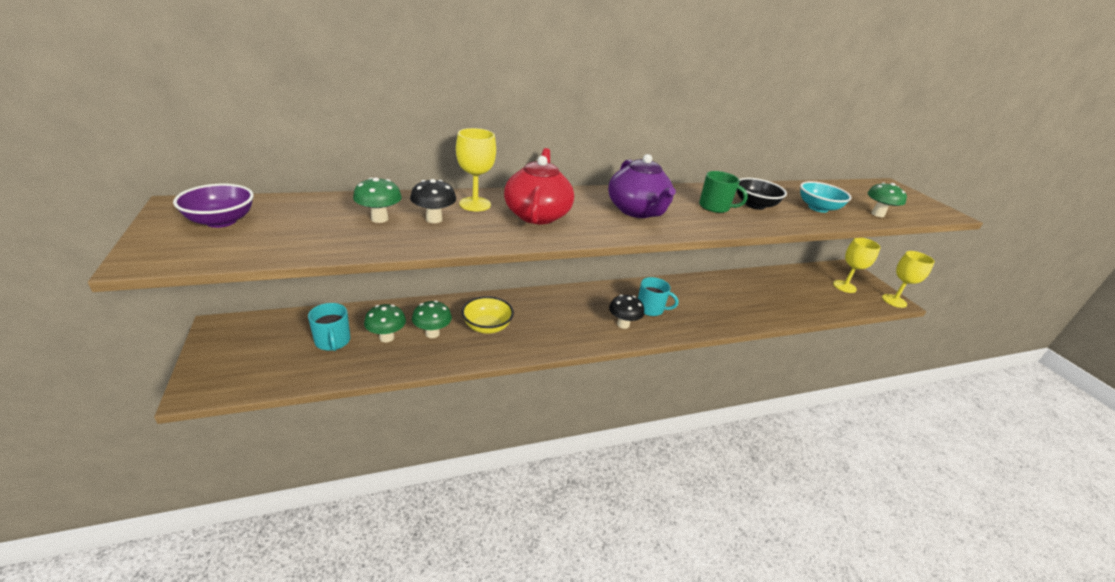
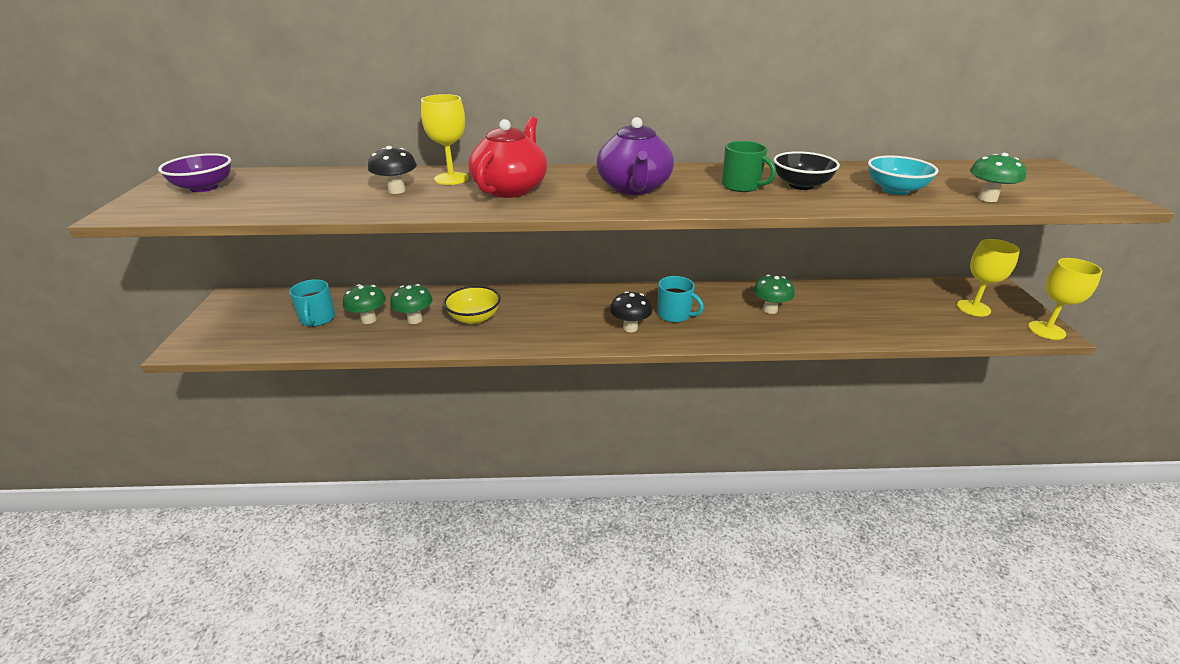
camera: 20 degrees right, 0 degrees up
green mushroom [353,177,402,223] -> green mushroom moved to [753,275,795,314]

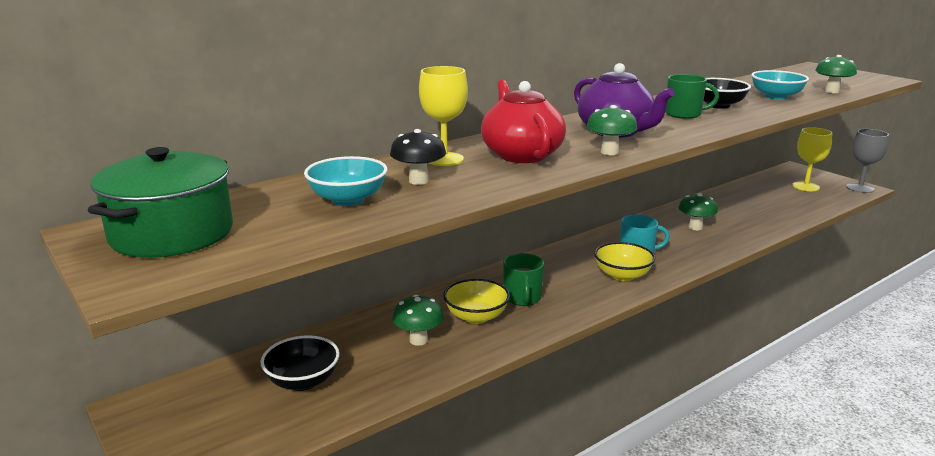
camera: 35 degrees left, 10 degrees down
purple bowl [158,153,231,192] -> green pot [88,147,233,258]
turquoise mug [289,279,335,327] -> black bowl [261,335,340,391]
green mushroom [343,284,386,324] -> green mushroom moved to [587,105,637,155]
black mushroom [610,291,652,332] -> yellow bowl [594,242,655,281]
yellow goblet [1028,258,1103,340] -> grey goblet [846,129,889,193]
none -> turquoise bowl [304,156,388,206]
none -> green mug [503,253,544,306]

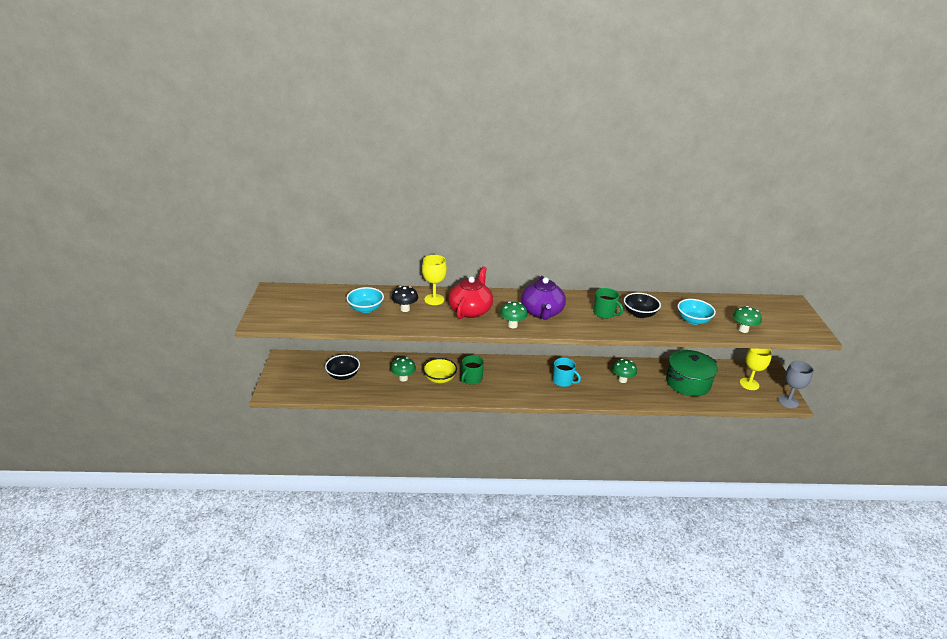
camera: 35 degrees right, 10 degrees up
green pot [88,147,233,258] -> green pot moved to [666,350,718,396]
yellow bowl [594,242,655,281] -> none

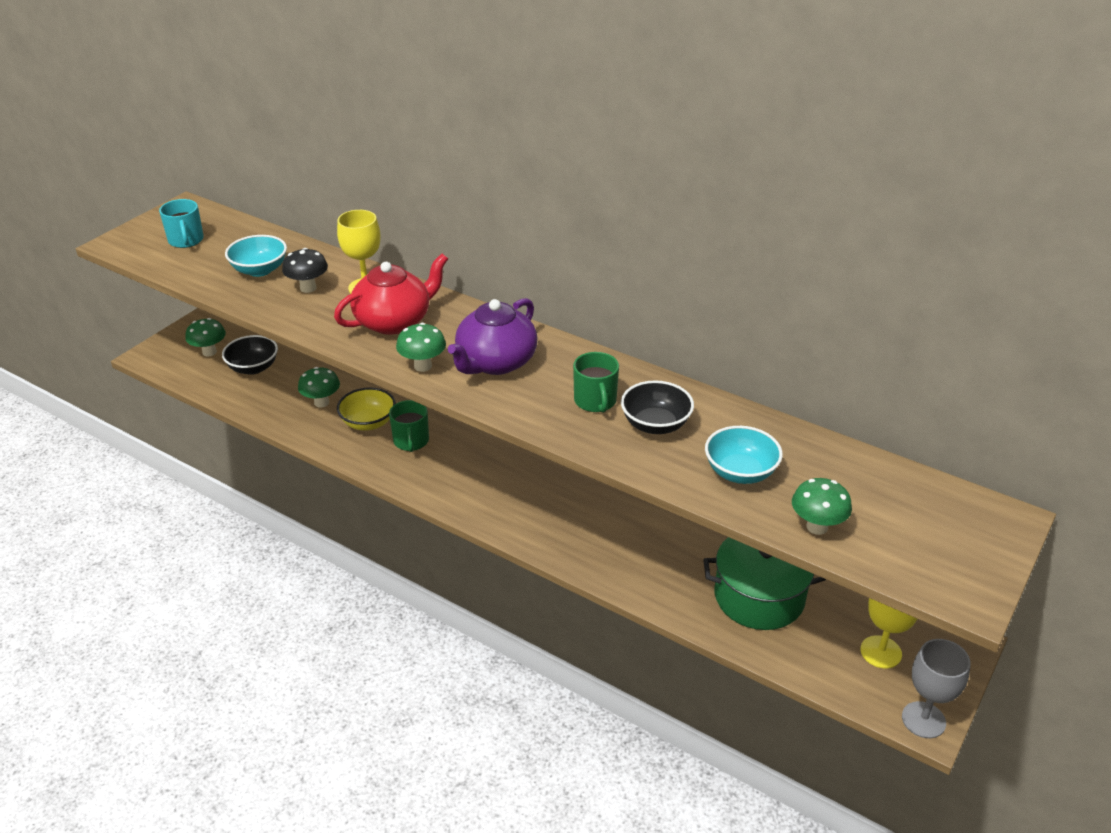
camera: 35 degrees right, 5 degrees up
green mug [461,355,484,385] -> green mug turned 75 degrees counterclockwise [389,400,429,452]
turquoise mug [553,358,581,387] -> turquoise mug moved to [159,199,204,248]
green mushroom [612,359,637,383] -> green mushroom moved to [185,318,226,356]

